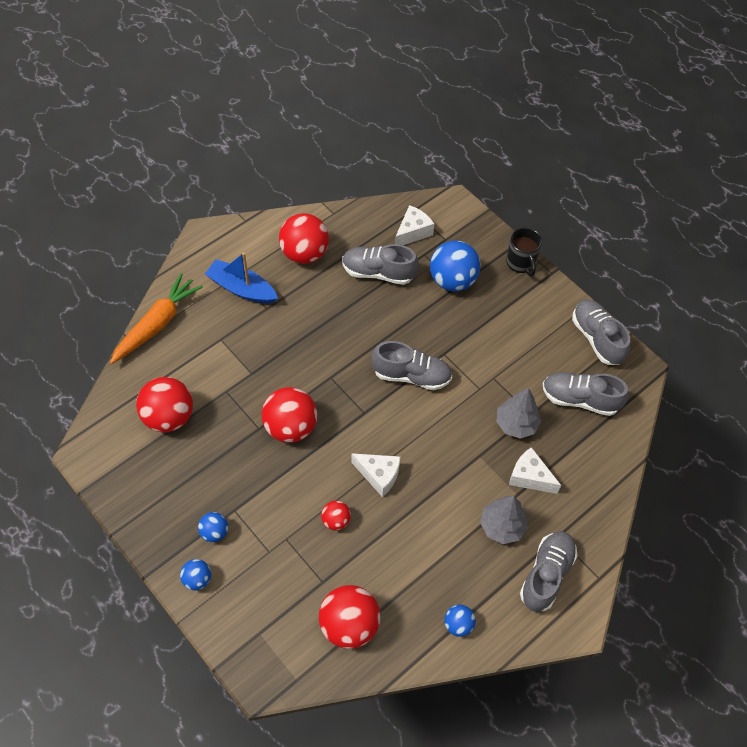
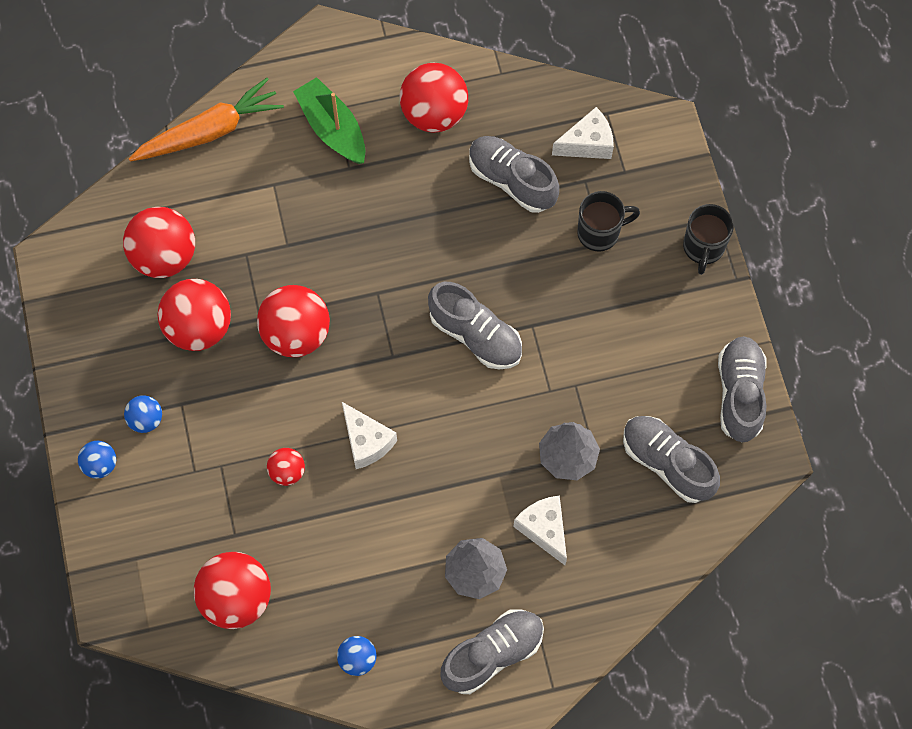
camera: 30 degrees right, 10 degrees up
blue boat [205,252,278,304] -> green boat [293,77,365,164]
blue ball [430,241,481,292] -> black mug [577,191,640,251]
none -> red ball [158,279,231,351]

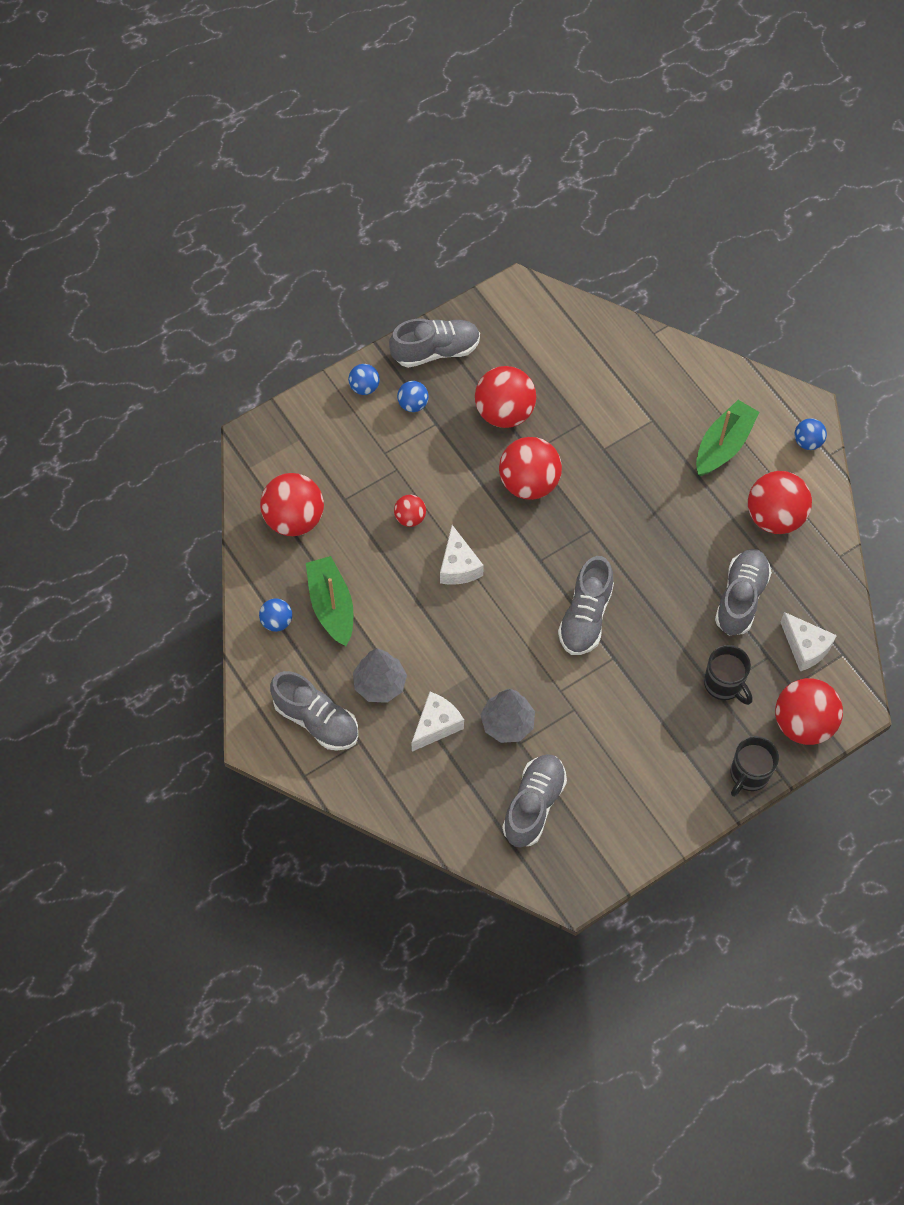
camera: 70 degrees right, 5 degrees down
red ball [123,207,195,278] -> red ball moved to [775,678,843,745]
orange carrot [129,78,284,162] -> none
white cheese [342,402,397,469] -> white cheese turned 45 degrees counterclockwise [440,525,484,585]
black mug [683,204,734,275] -> black mug turned 45 degrees counterclockwise [731,736,779,797]
grey shoe [718,336,767,443] -> grey shoe moved to [389,319,480,368]
none -> green boat [306,556,354,646]
none -> blue ball [794,418,827,450]

